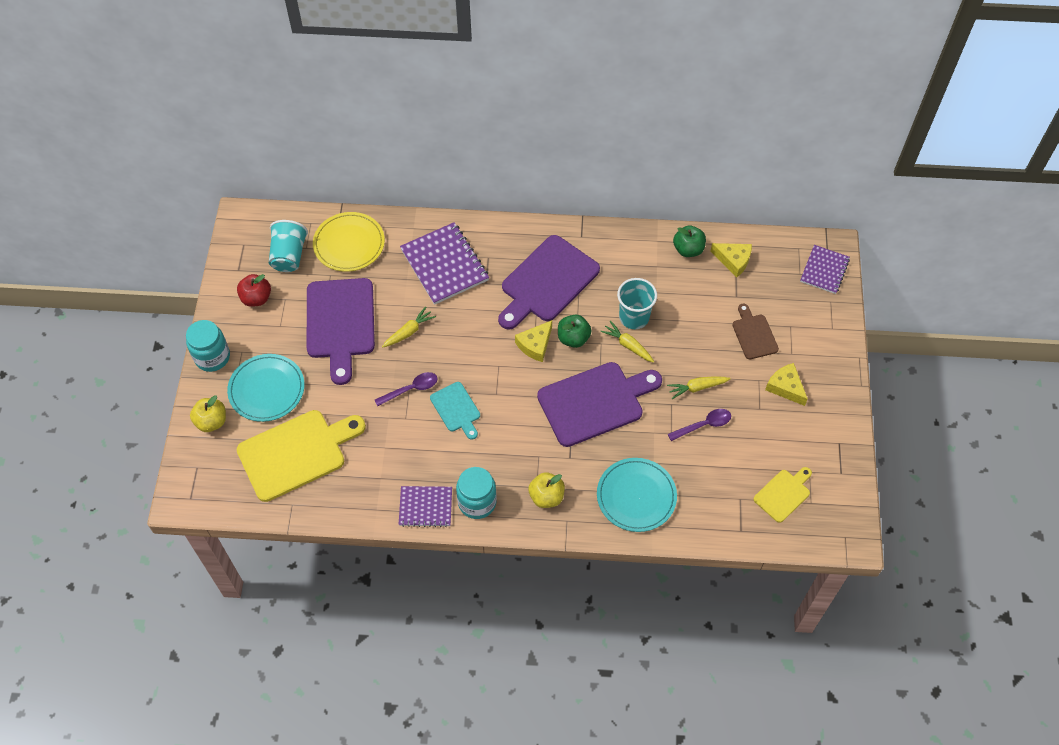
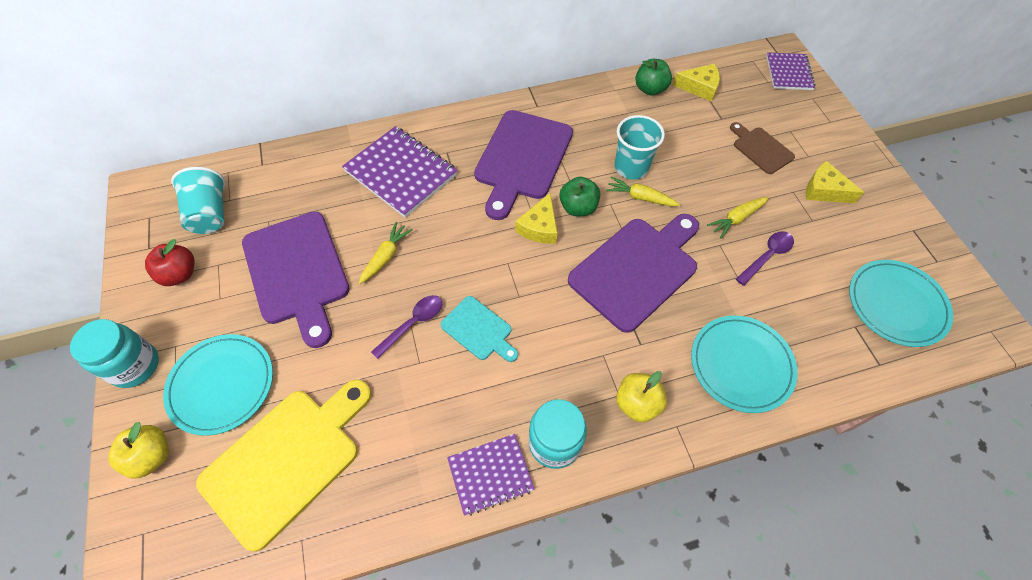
camera: 20 degrees left, 0 degrees up
yellow plate [313,212,385,272] -> none
yellow cutting board [753,467,812,523] -> turquoise plate [849,260,953,347]

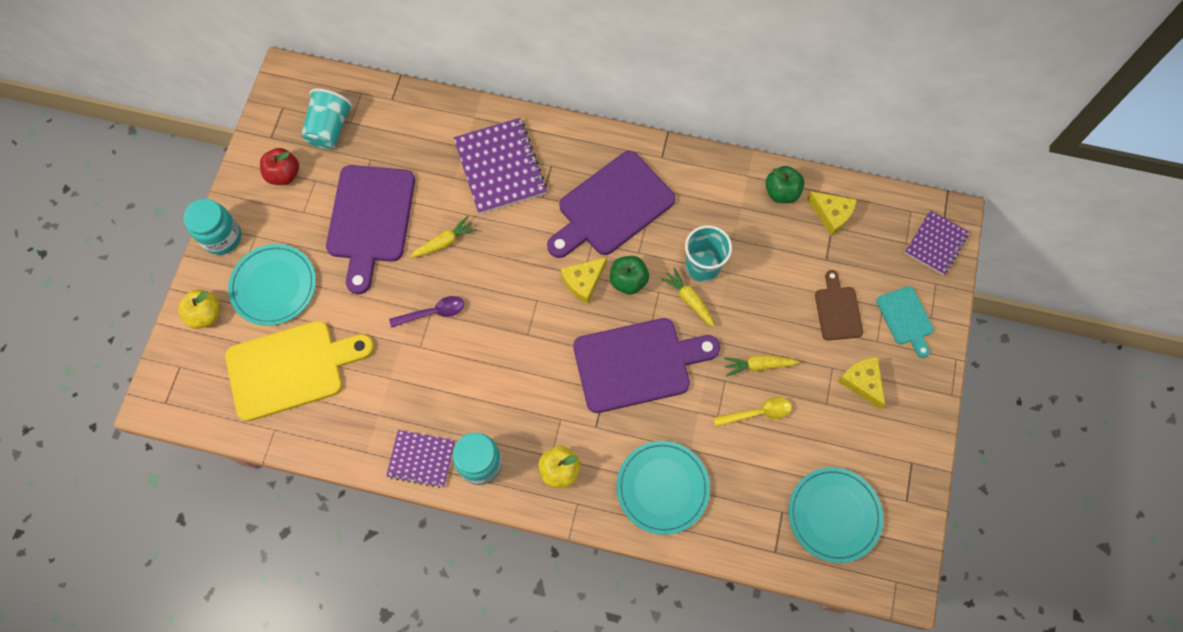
camera: 30 degrees right, 10 degrees up
turquoise cutting board [440,296,518,362] -> turquoise cutting board moved to [876,286,934,358]
purple spoon [736,231,794,286] -> yellow spoon [713,397,792,427]

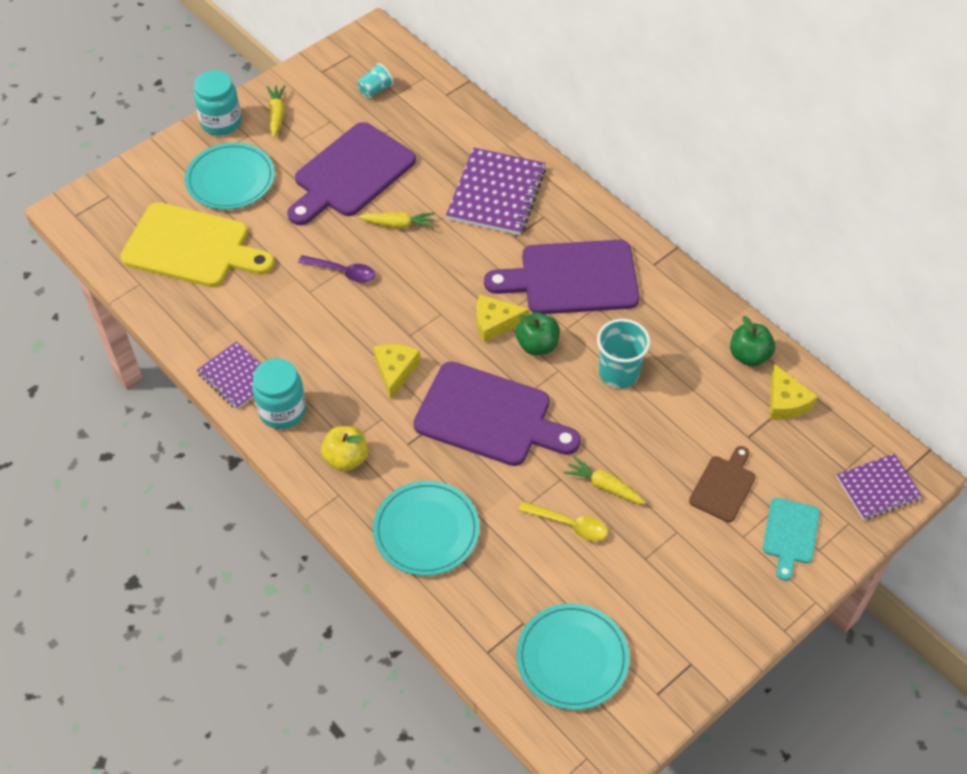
camera: 35 degrees right, 15 degrees down
yellow apple [178,289,220,329] -> none
red apple [260,148,299,185] -> none
turquoise cup [301,88,353,149] -> turquoise cup [357,63,393,98], size x0.59
yellow carrot [660,267,715,327] -> yellow carrot moved to [267,85,285,138]
yellow cheese [838,357,885,409] -> yellow cheese moved to [373,344,421,399]

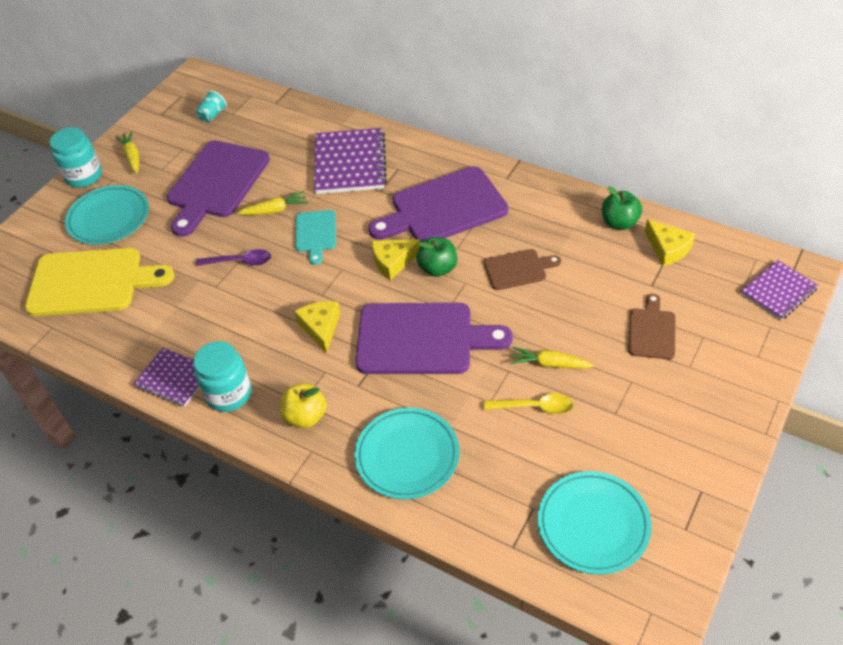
camera: 15 degrees left, 5 degrees down
turquoise cup [597,319,650,389] -> brown cutting board [484,249,561,290]
turquoise cutting board [763,498,820,581] -> turquoise cutting board moved to [295,210,336,265]

